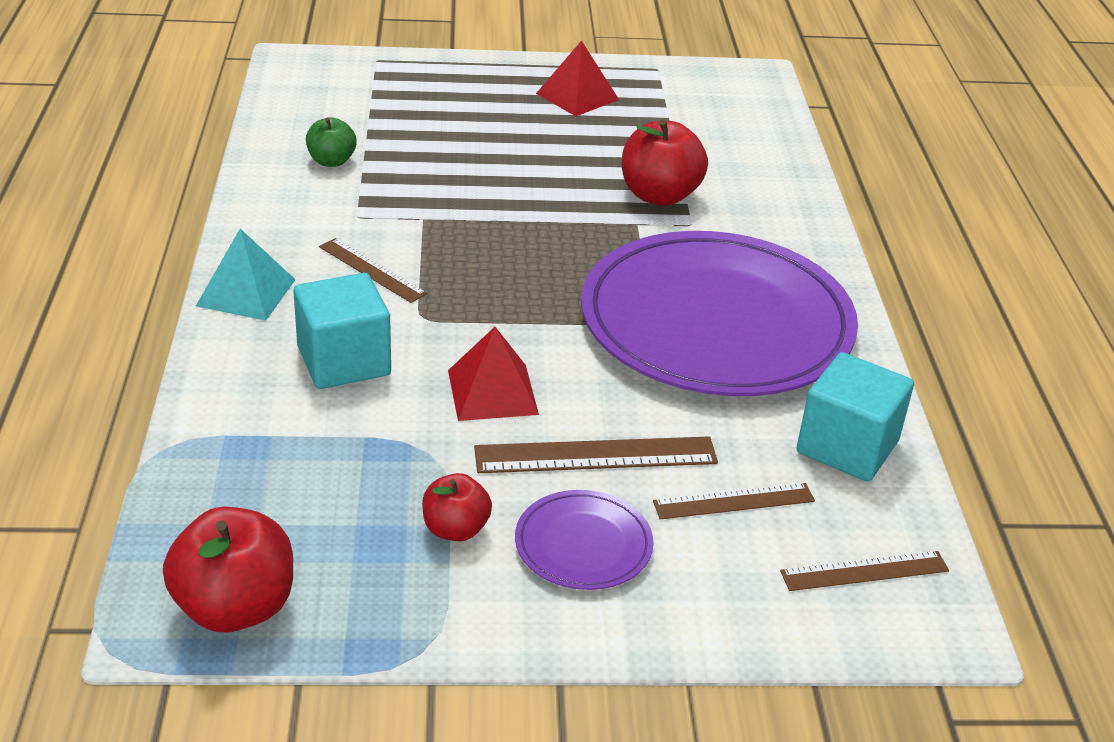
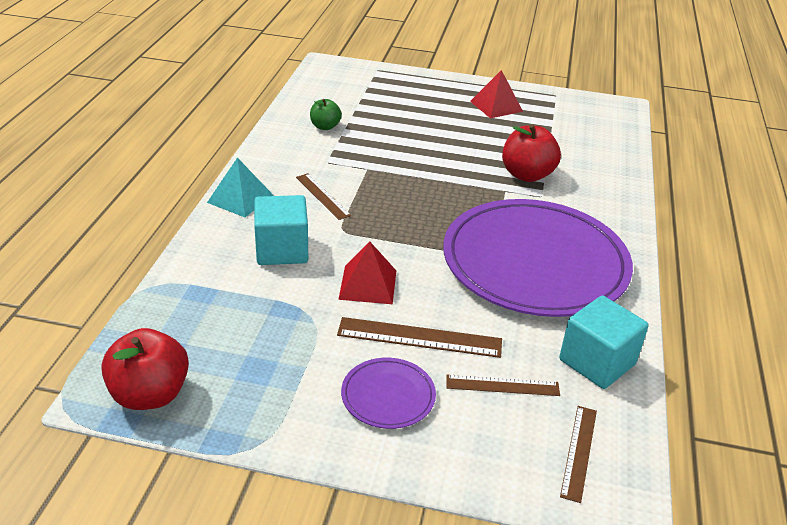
camera: 15 degrees right, 0 degrees up
red apple [422,473,492,541] -> none
brown ruler [780,551,949,591] -> brown ruler turned 75 degrees counterclockwise [560,406,597,503]

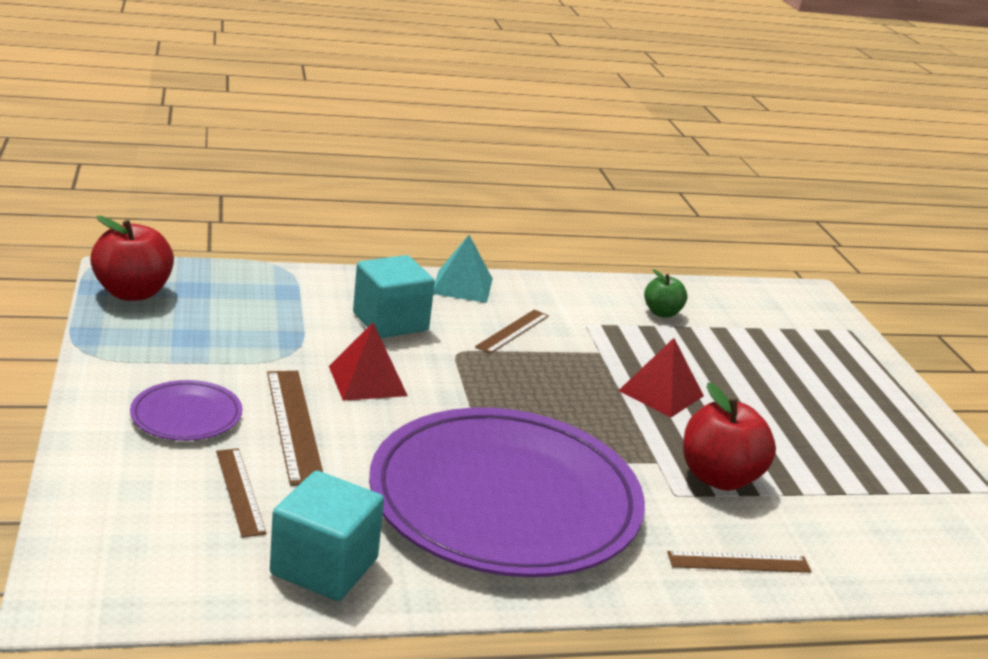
camera: 65 degrees right, 10 degrees down
red pyramid [470,70,523,119] -> red pyramid moved to [618,338,704,417]
brown ruler [560,406,597,503] -> brown ruler moved to [667,551,812,573]

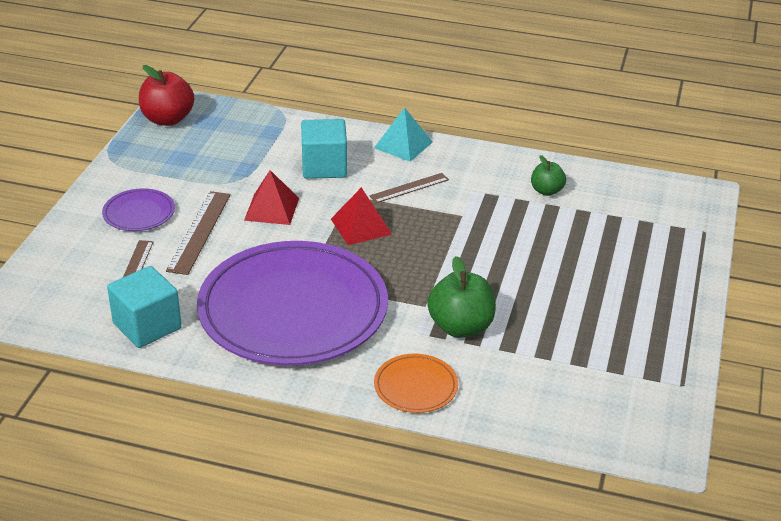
camera: 30 degrees right, 10 degrees up
red pyramid [618,338,704,417] -> red pyramid moved to [331,187,392,245]
brown ruler [667,551,812,573] -> orange plate [374,354,458,413]
red apple [683,382,776,491] -> green apple [427,256,496,338]

